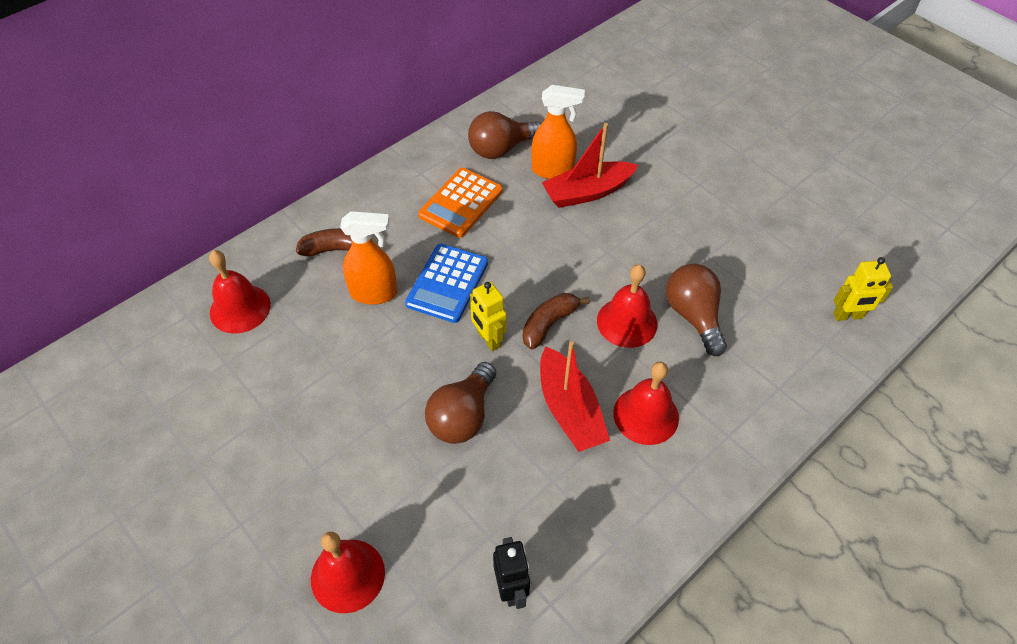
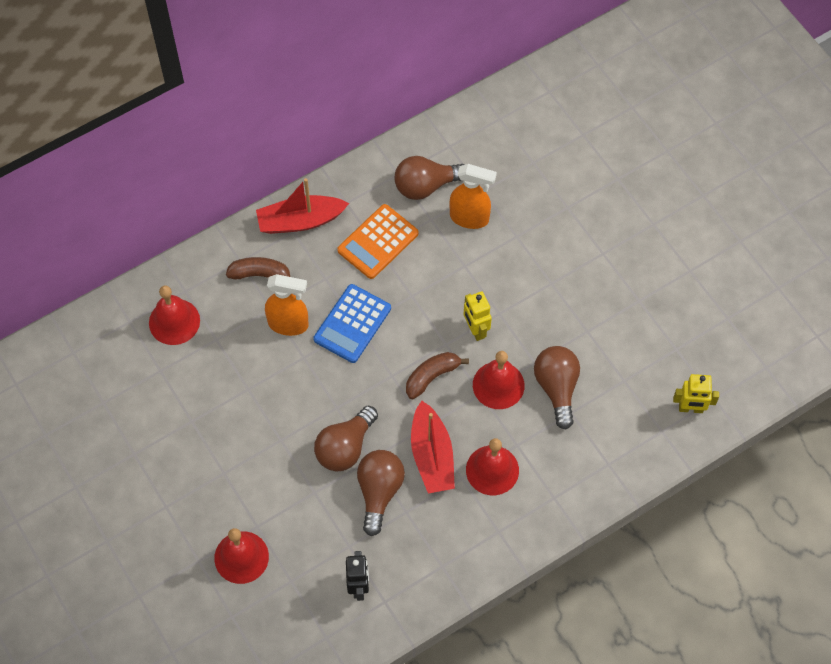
camera: 10 degrees right, 10 degrees up
yellow robot [470,282,507,351] -> yellow robot moved to [464,292,492,341]
red boat [542,123,638,208] -> red boat moved to [256,178,349,234]
none -> brown light bulb [357,450,405,536]

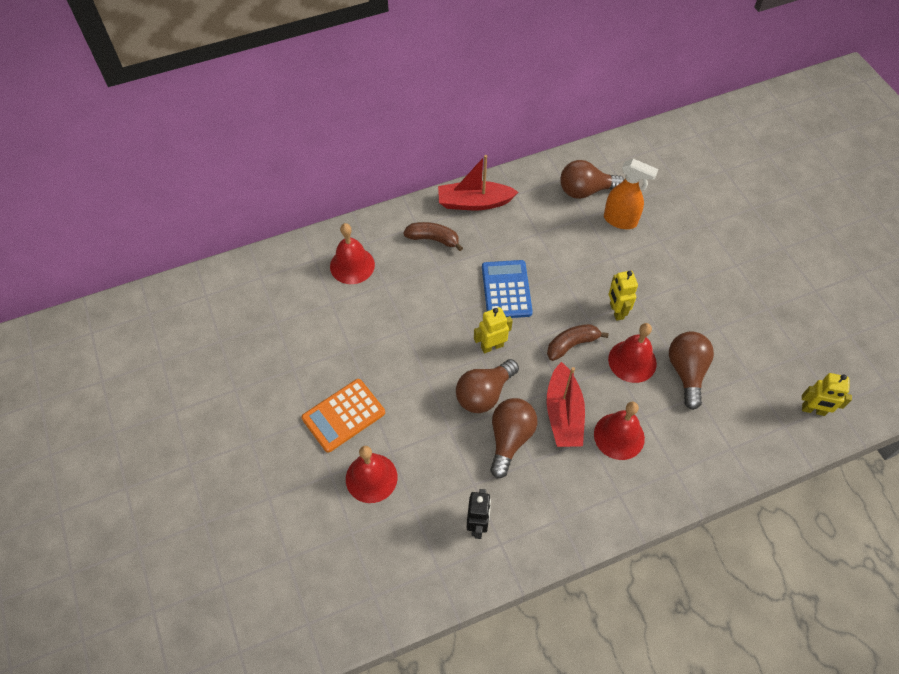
camera: 10 degrees right, 5 degrees down
orange spray bottle [265,274,309,336] -> none
blue calculator [313,284,391,363] -> blue calculator turned 135 degrees clockwise [482,260,533,318]
orange calculator [337,204,419,279] -> orange calculator moved to [302,379,385,453]
none -> yellow robot [474,307,513,353]

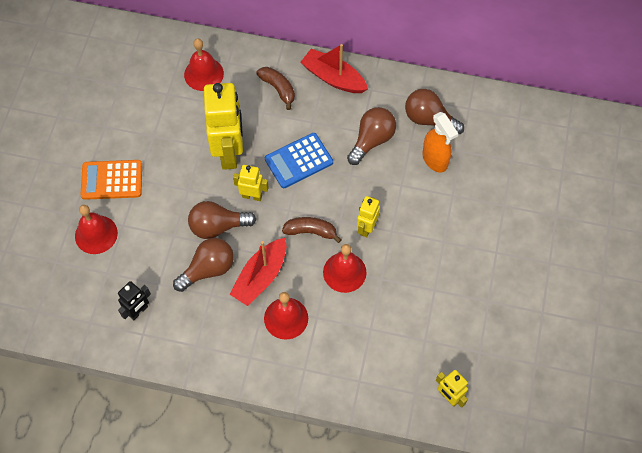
camera: 35 degrees right, 5 degrees up
blue calculator [482,260,533,318] -> blue calculator turned 150 degrees counterclockwise [265,133,333,188]
brown light bulb [669,331,714,410] -> brown light bulb moved to [347,107,396,165]
none -> yellow robot [204,83,243,170]

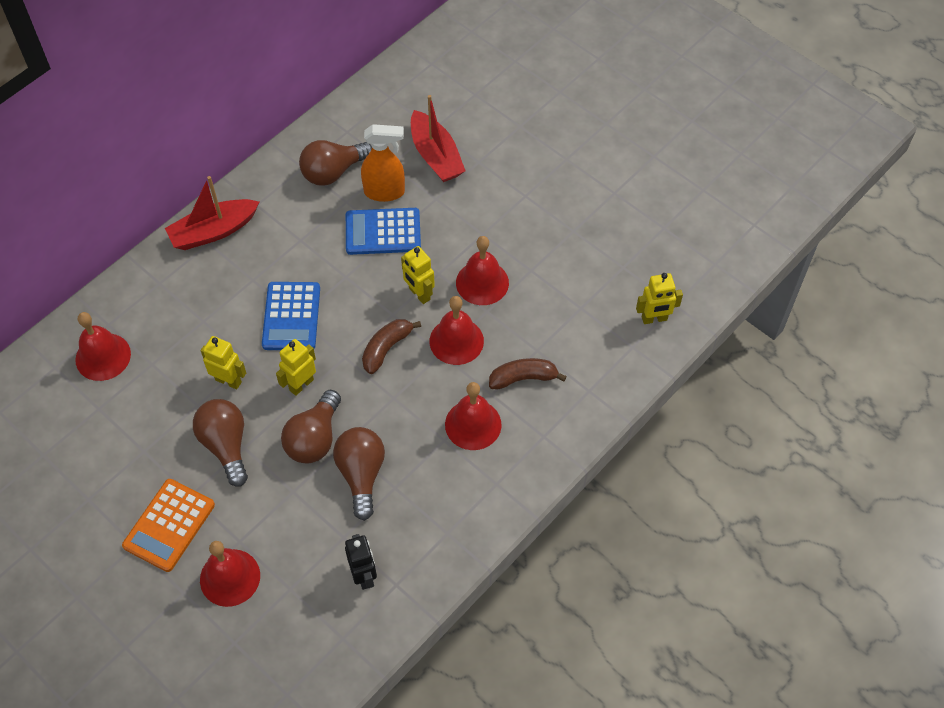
camera: 60 degrees left, 5 degrees down
yellow robot [204,83,243,170] -> yellow robot [201,336,246,389], size x0.50
red boat [229,238,286,306] -> red boat moved to [411,95,466,182]
brown banana [256,67,295,110] -> brown banana moved to [489,358,567,389]
brown light bulb [347,107,396,165] -> brown light bulb moved to [193,399,248,487]
none -> blue calculator [346,208,421,255]
none -> red bell [456,236,509,305]

